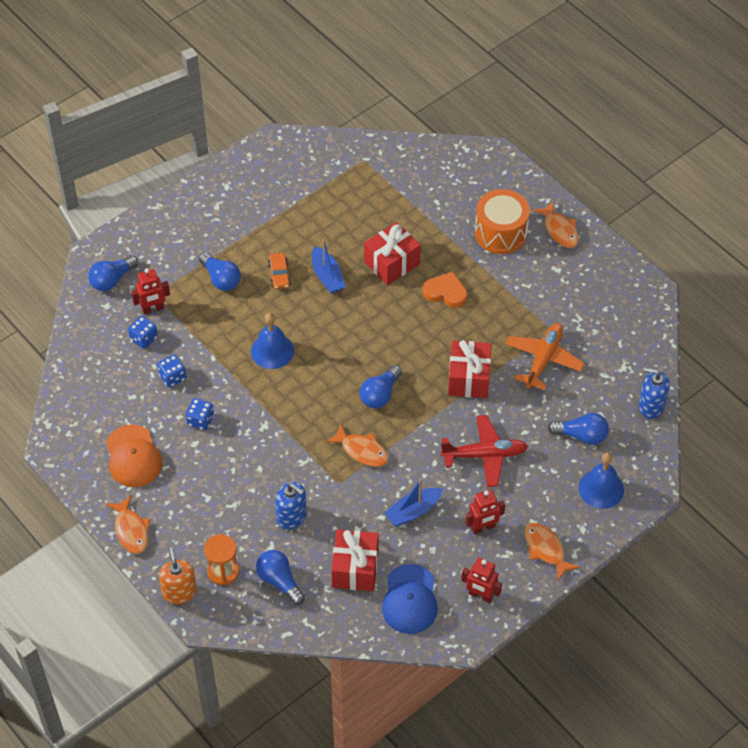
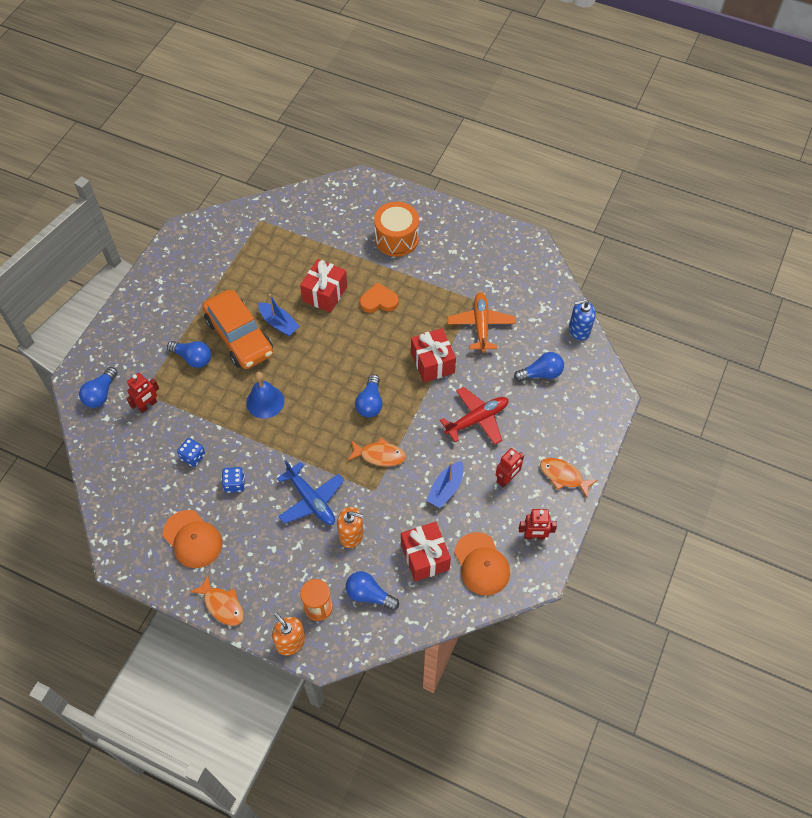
camera: 25 degrees left, 5 degrees up
blue dice [128,316,158,349] -> none
orange car [268,253,291,289] -> orange car [202,290,273,369], size x2.45
blue soap dispenser [275,482,307,529] -> orange soap dispenser [337,507,363,548]
blue cap [382,564,438,634] -> orange cap [454,532,510,595]
orange fish [533,201,579,248] -> none
blue bell [578,452,624,509] -> none
none -> blue plane [277,461,344,525]

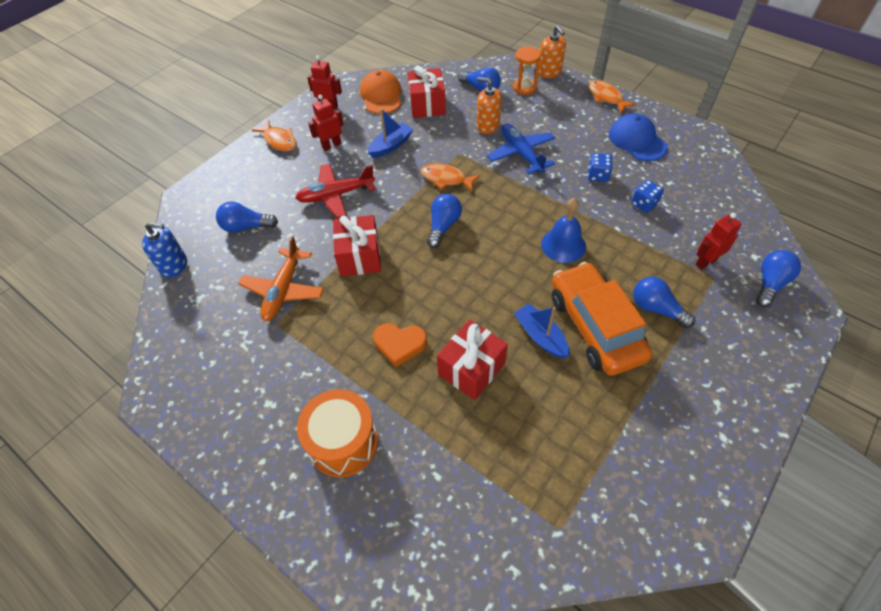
camera: 165 degrees left, 5 degrees down
orange cap [163,510,222,568] -> blue cap [609,113,668,161]

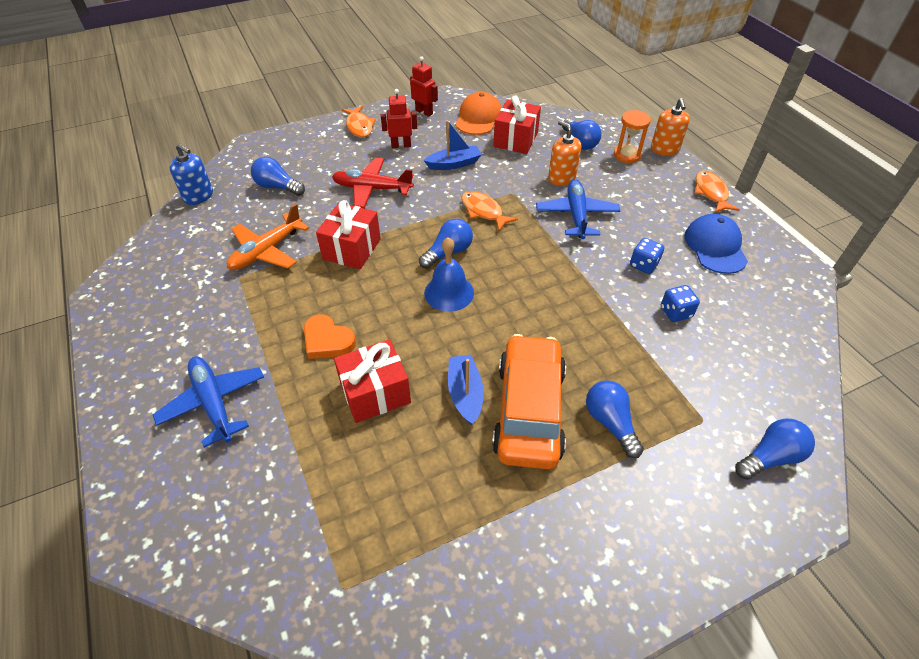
camera: 25 degrees right, 5 degrees down
orange drum [297,389,378,477] -> blue plane [153,356,264,448]
blue bell [541,198,586,263] -> blue bell moved to [424,237,474,312]
red robot [696,213,742,270] -> none

